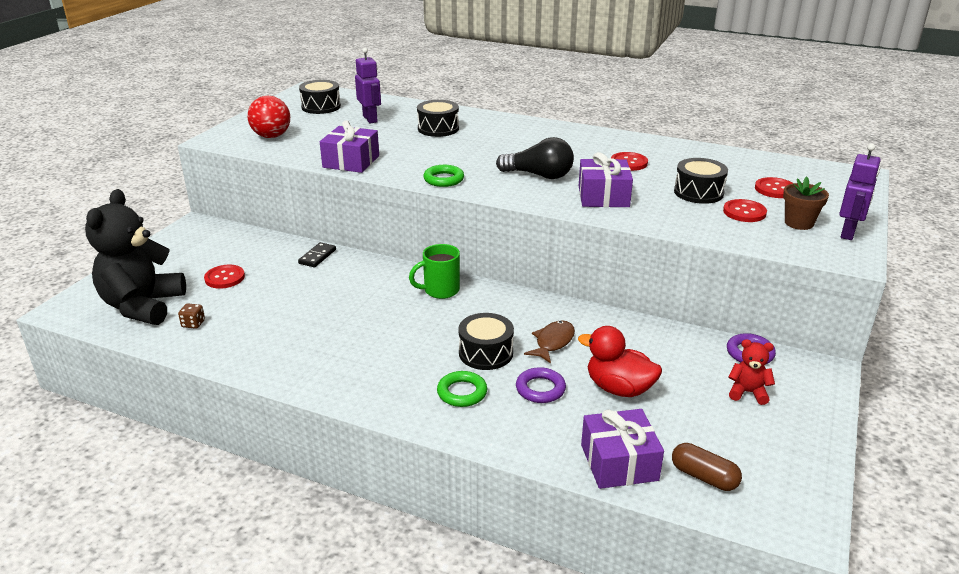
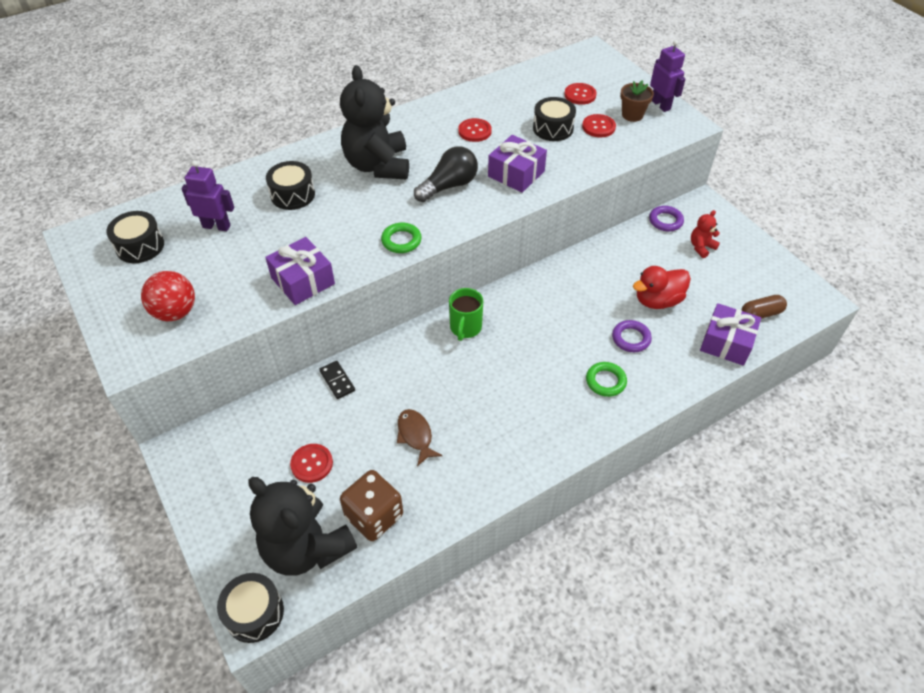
camera: 55 degrees left, 20 degrees up
brown dice [178,303,205,329] -> brown dice [340,470,403,541], size x2.36
black drum [458,313,514,370] -> black drum moved to [217,573,284,643]
brown fish [524,320,575,364] -> brown fish moved to [397,409,443,466]
none -> black teddy bear [340,65,409,179]

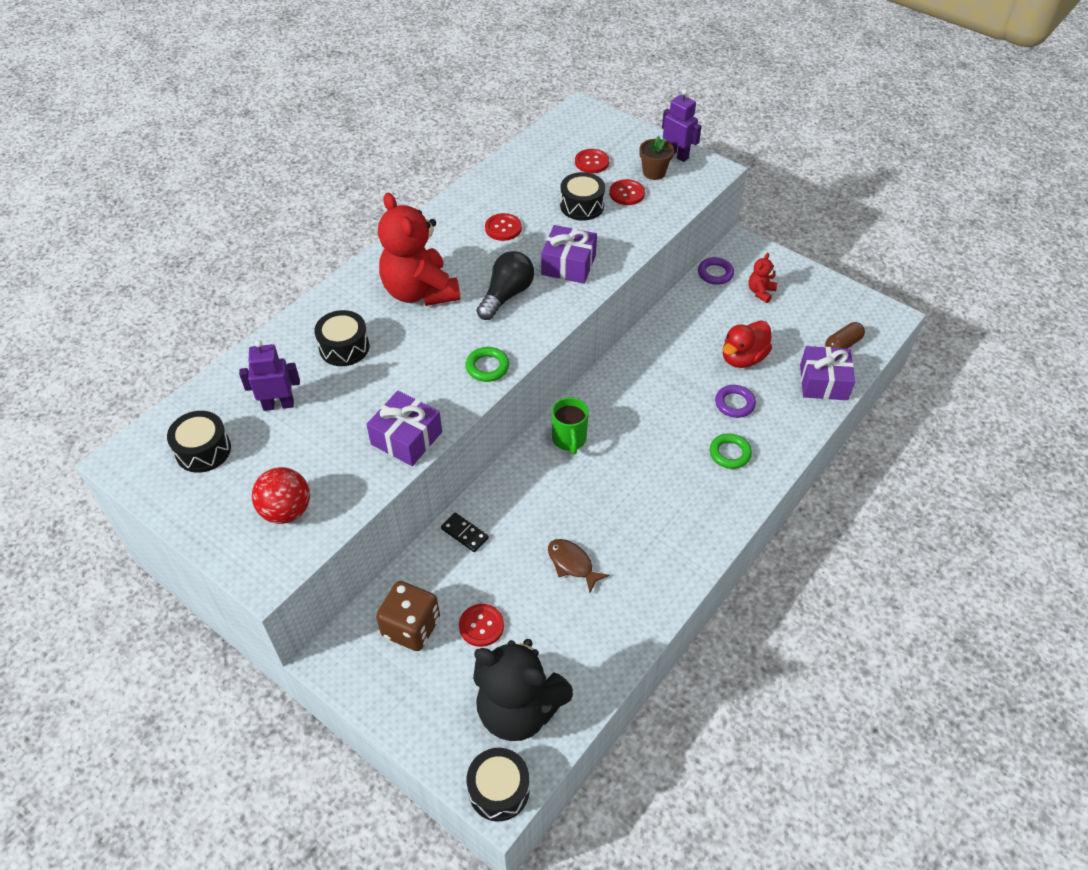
camera: 20 degrees left, 0 degrees up
black teddy bear [340,65,409,179] -> red teddy bear [378,193,460,306]
brown dice [340,470,403,541] -> brown dice moved to [376,581,440,651]

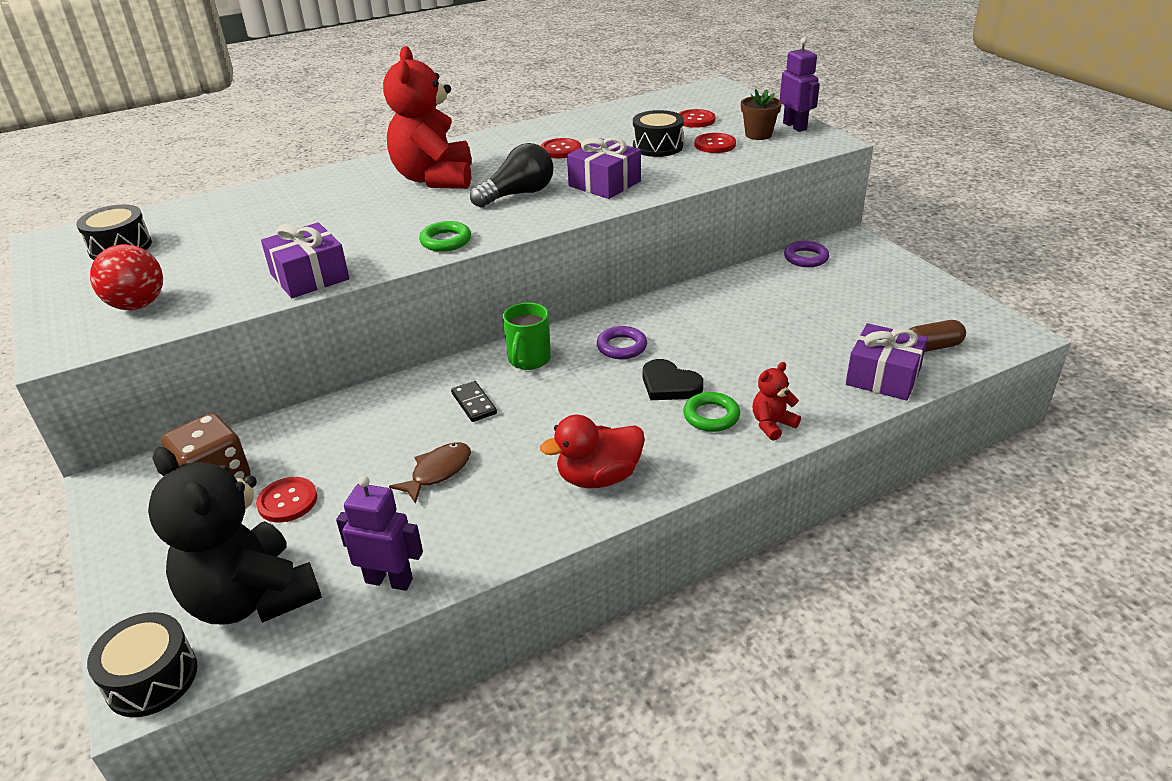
camera: 25 degrees right, 15 degrees down
purple robot [239,340,300,411] -> purple robot moved to [336,476,423,591]
black drum [314,310,369,366] -> none
black domino [441,513,489,552] -> black domino moved to [451,381,497,422]
brown fish [548,539,610,592] -> brown fish turned 60 degrees clockwise [389,442,471,504]
purple ring [715,385,756,418] -> purple ring moved to [597,326,647,359]
red duck [723,320,772,368] -> red duck moved to [540,415,645,488]
red teddy bear [749,253,777,303] -> red teddy bear moved to [753,362,801,441]
none -> black heart [643,359,704,400]

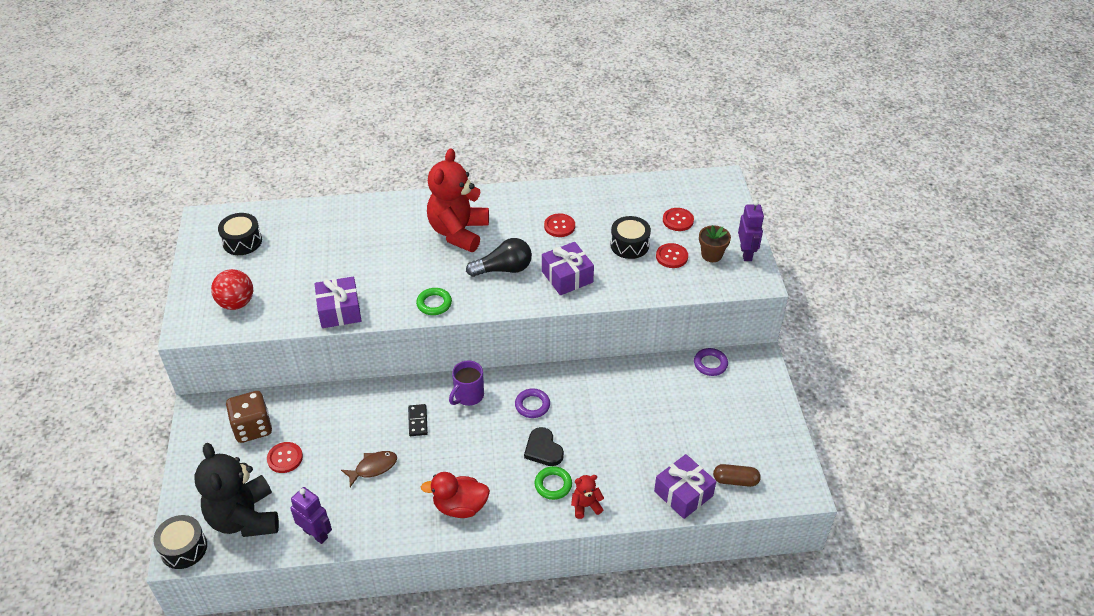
camera: 20 degrees right, 10 degrees up
green mug [503,303,551,370] -> purple mug [449,361,484,406]

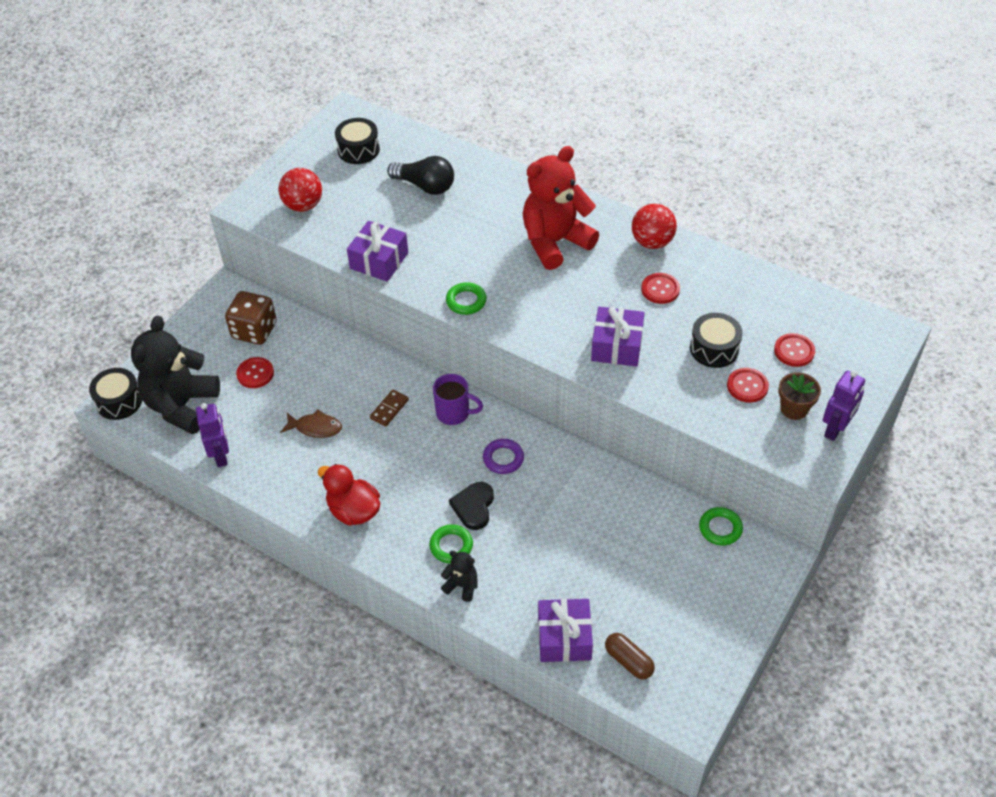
camera: 40 degrees right, 5 degrees up
black domino [408,404,428,436] -> brown domino [370,390,409,426]
purple mug [449,361,484,406] -> purple mug turned 150 degrees counterclockwise [433,374,483,425]
black light bulb [466,238,532,277] -> black light bulb moved to [387,156,454,195]
red teddy bear [571,475,604,519] -> black teddy bear [441,551,478,602]
purple ring [694,348,728,376] -> green ring [699,507,743,545]
none -> red ball [632,204,677,249]

